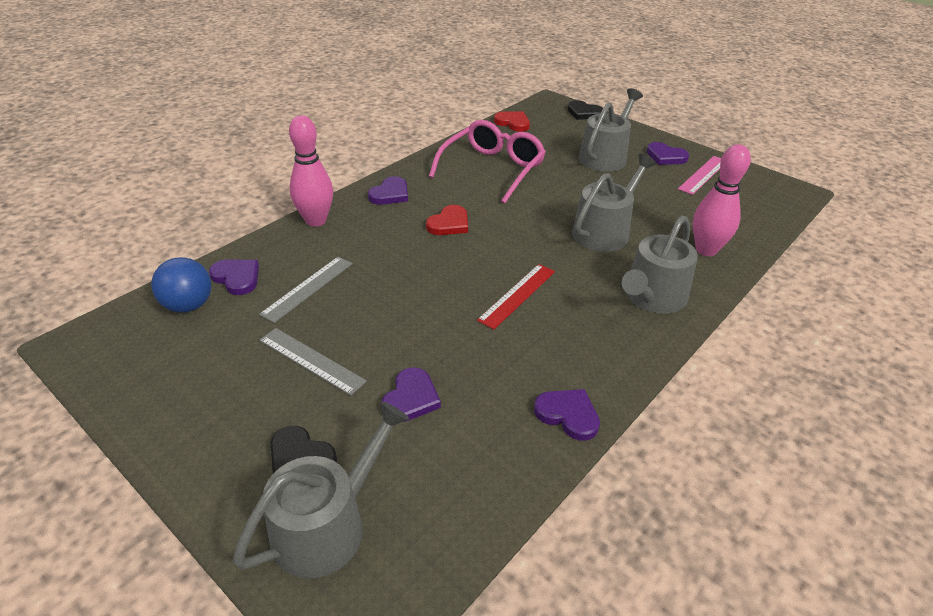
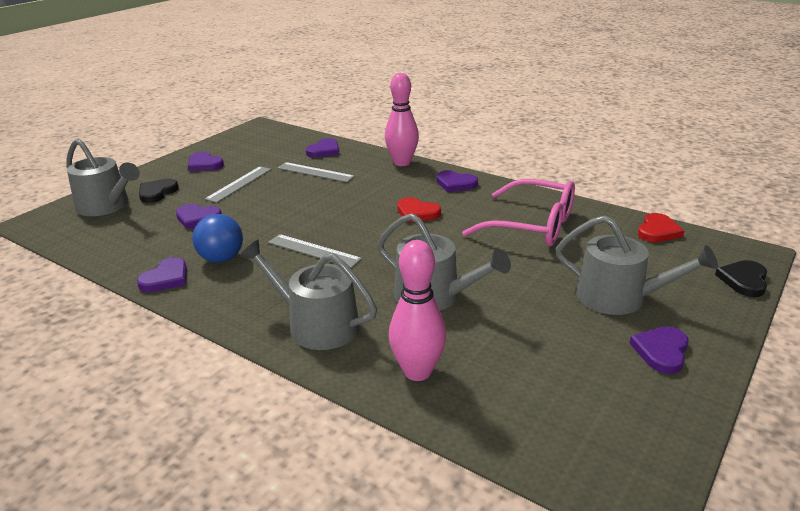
camera: 85 degrees right, 10 degrees down
blue ball [151,257,212,313] -> blue ball moved to [192,214,243,263]
red ruler [477,264,555,329] -> grey ruler [268,234,362,268]
pink ruler [678,156,721,195] -> none
none -> purple heart [188,152,224,171]

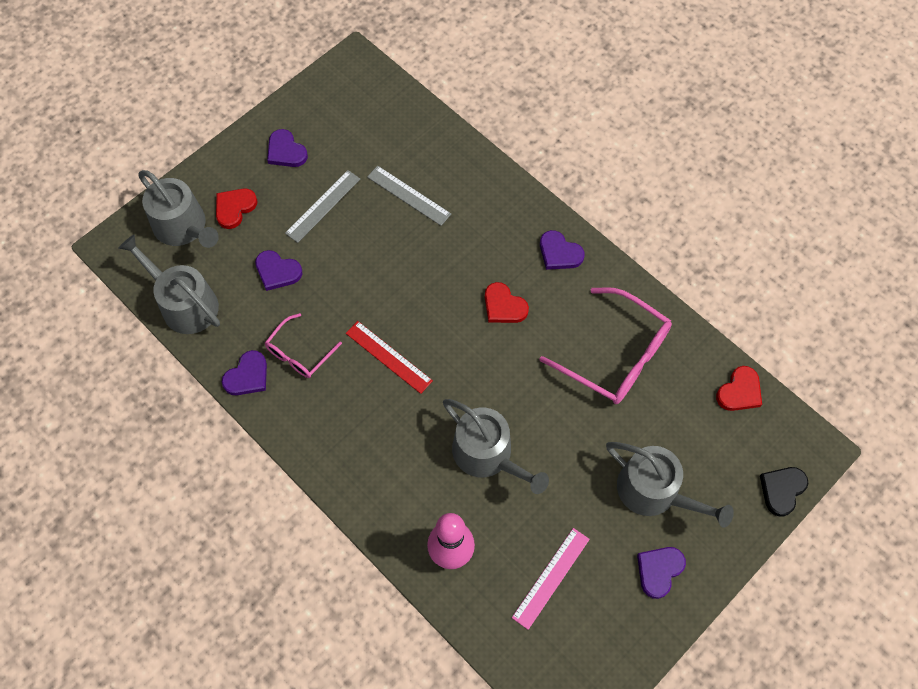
camera: 10 degrees right, 35 degrees up
black heart [139,179,179,203] -> red heart [216,188,258,229]
blue ball [192,214,243,263] -> pink glasses [265,313,342,378]
grey watering can [240,239,377,350] -> grey watering can moved to [119,235,220,334]
grey ruler [268,234,362,268] -> red ruler [346,321,433,394]
purple heart [306,138,339,158] -> none
pink bowling pin [385,73,419,166] -> none
none -> pink ruler [512,528,590,630]

